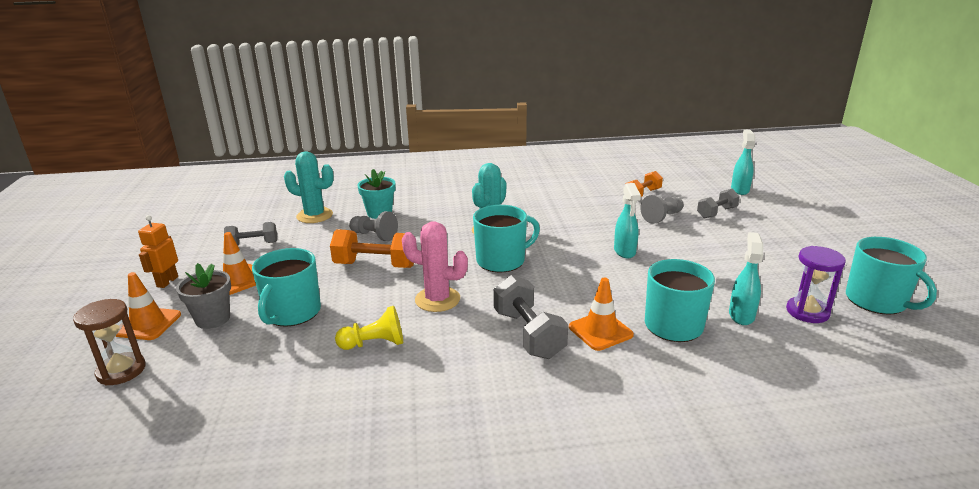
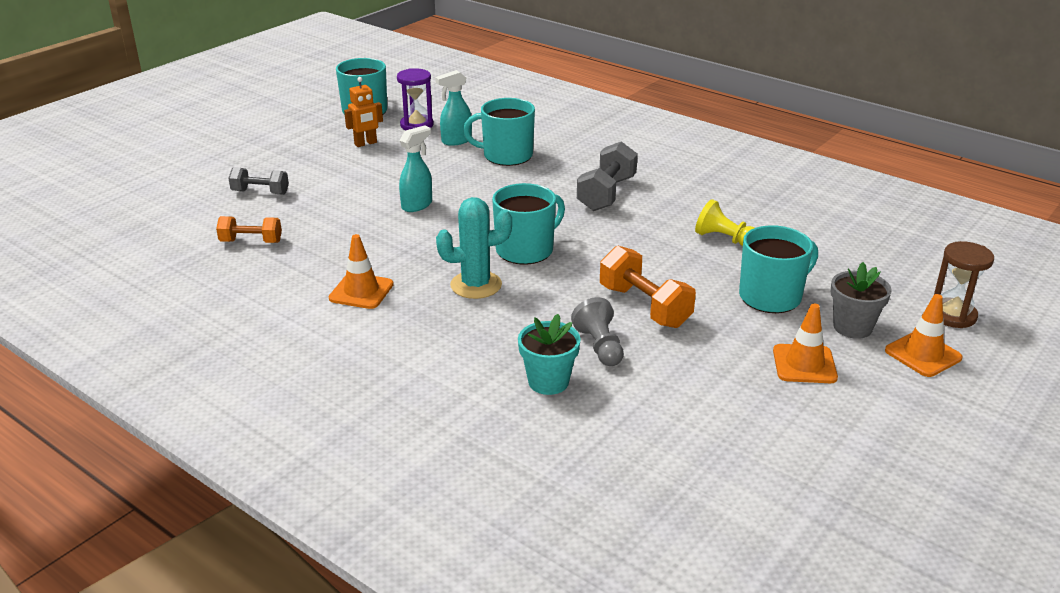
camera: 135 degrees left, 5 degrees up
orange robot [138,215,178,288] -> orange robot moved to [344,77,383,147]
grey dumbbell [224,222,277,245] -> none
turquoise cactus [284,151,334,223] -> none
pink cactus [402,221,468,312] -> none
turquoise mug [473,205,540,273] -> turquoise mug turned 120 degrees clockwise [492,183,565,265]
orange traffic cone [569,277,634,351] -> orange traffic cone moved to [329,234,394,309]
grey pawn [640,195,683,224] -> none
turquoise spray bottle [731,129,755,195] -> none

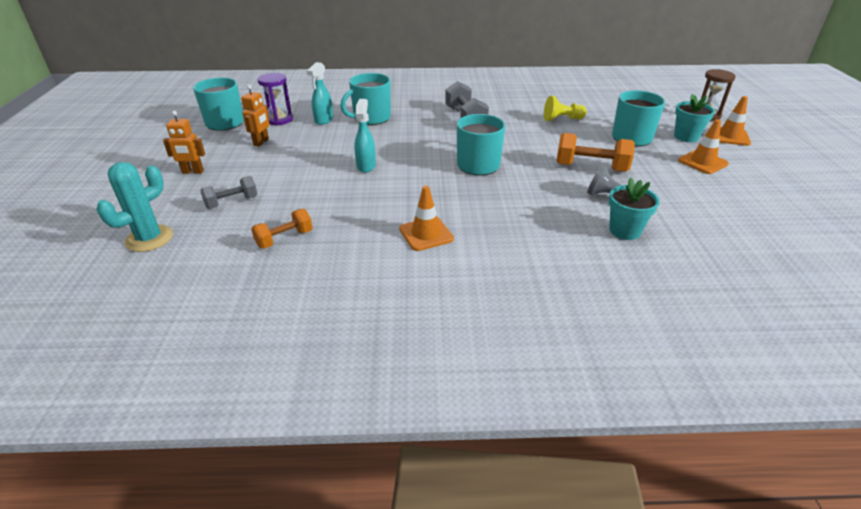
camera: 40 degrees left, 5 degrees up
turquoise cactus [436,197,512,299] -> turquoise cactus moved to [96,162,173,252]
grey flower pot [830,262,892,339] -> turquoise flower pot [674,94,715,142]
none -> orange robot [163,111,205,174]

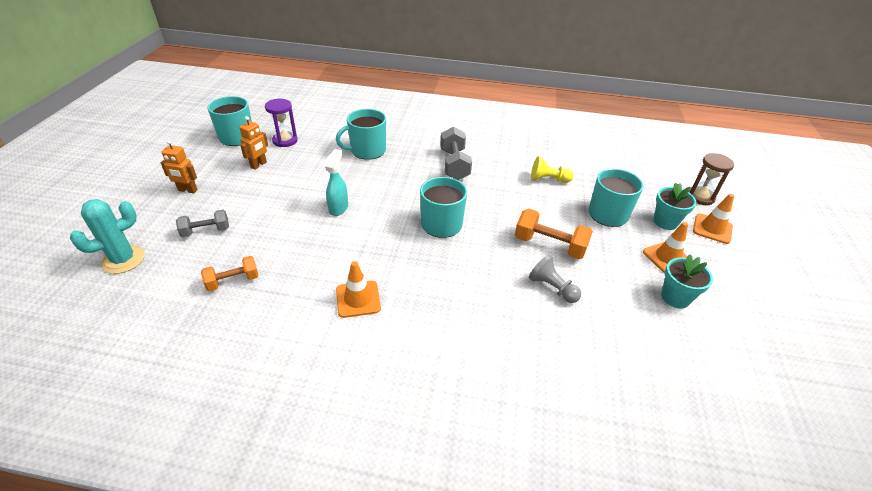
camera: 10 degrees right, 5 degrees up
turquoise spray bottle [307,62,333,125] -> none
turquoise flower pot [609,178,660,240] -> turquoise flower pot moved to [661,254,713,309]

